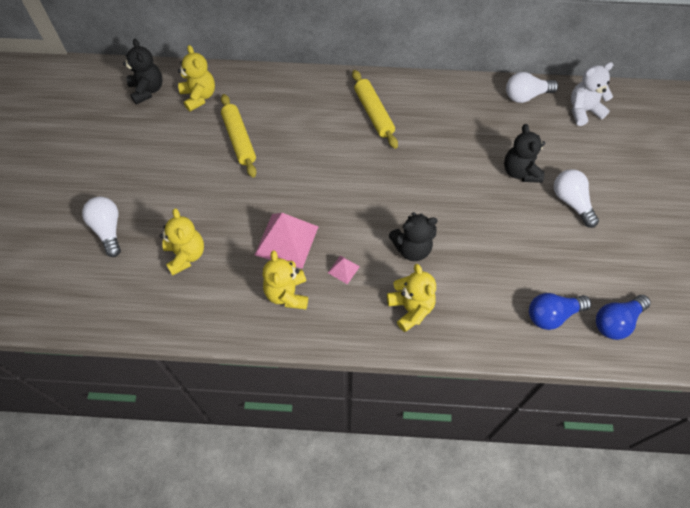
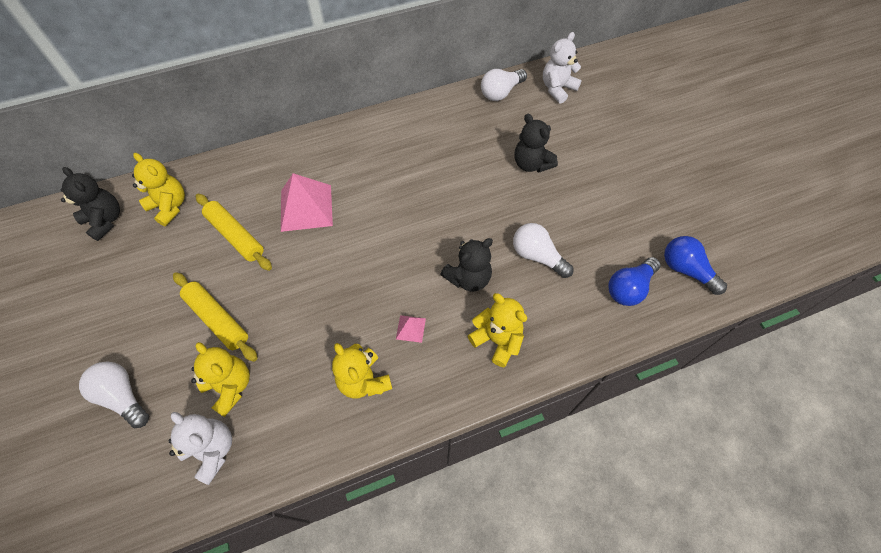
camera: 25 degrees left, 0 degrees up
pink pyramid [255,213,319,269] -> pink pyramid moved to [281,173,333,232]
yellow rolling pin [352,70,398,149] -> yellow rolling pin moved to [173,272,258,362]
white light bulb [554,169,599,228] -> white light bulb moved to [513,223,574,278]
blue light bulb [596,295,651,340] -> blue light bulb turned 105 degrees clockwise [664,236,727,295]
none -> white teddy bear [168,412,232,485]

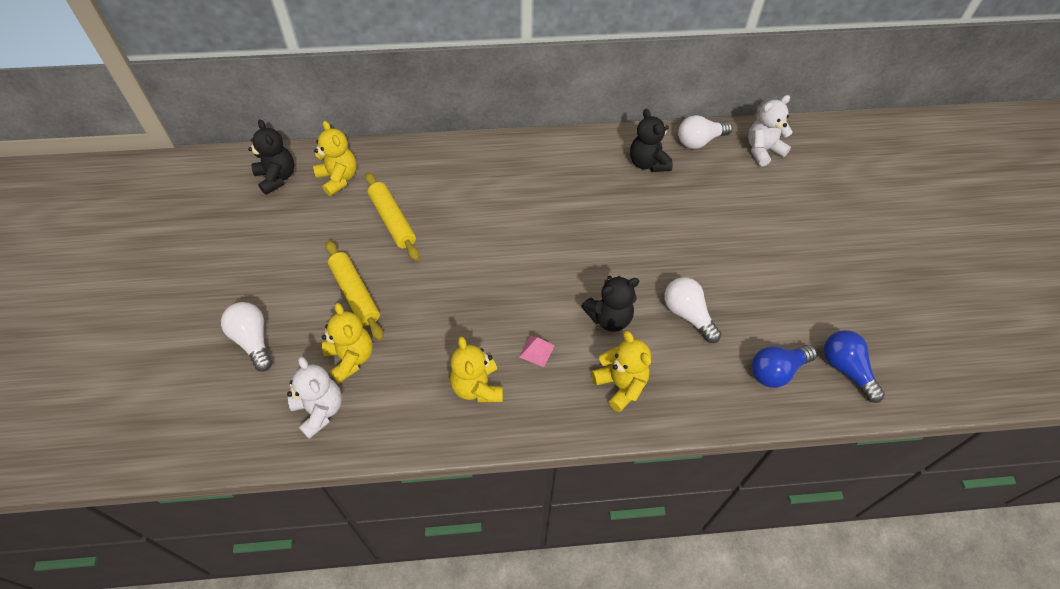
camera: 15 degrees right, 5 degrees down
pink pyramid [281,173,333,232] -> none
black teddy bear [515,114,558,172] -> black teddy bear moved to [630,109,673,172]

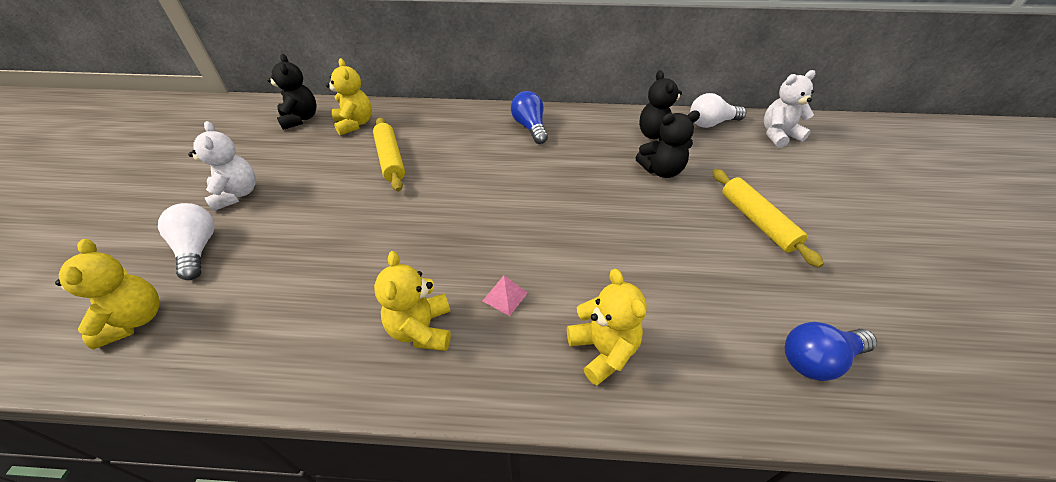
camera: 10 degrees right, 10 degrees down
white teddy bear [287,357,342,439] -> white teddy bear moved to [188,121,256,211]
yellow teddy bear [322,303,373,383] -> yellow teddy bear moved to [55,239,160,350]
yellow rolling pin [325,240,384,340] -> yellow rolling pin moved to [712,169,824,268]
black teddy bear [581,276,639,332] -> black teddy bear moved to [636,111,700,178]
white light bulb [664,277,721,343] -> none
blue light bulb [824,330,885,403] -> blue light bulb moved to [511,91,548,144]

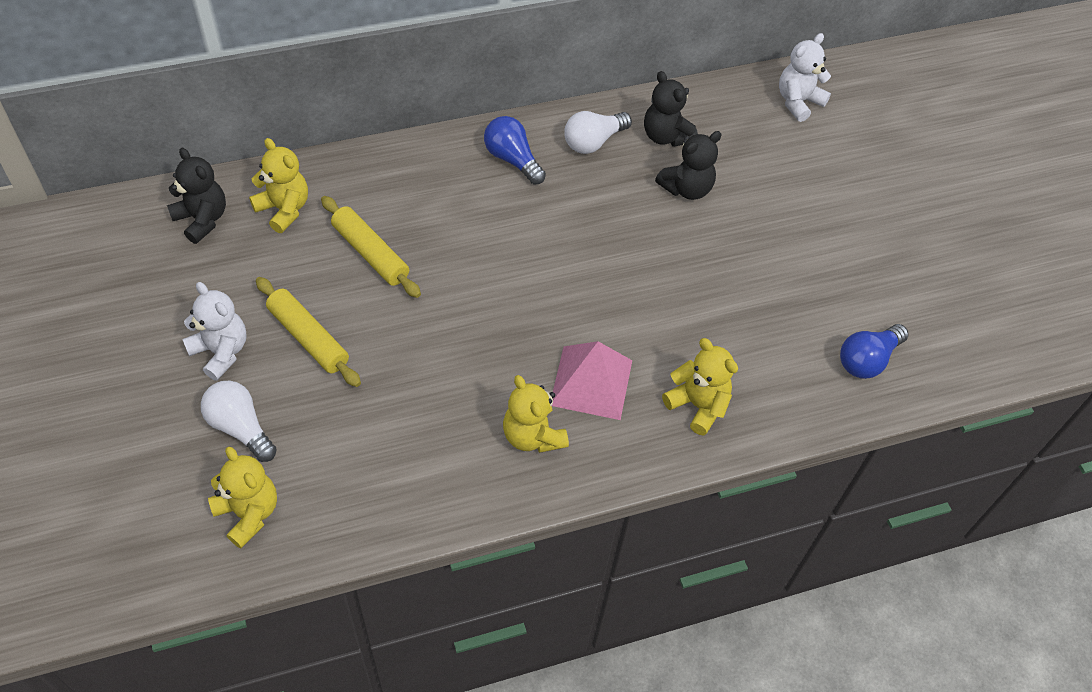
camera: 25 degrees left, 10 degrees up
pink pyramid [483,276,528,316] -> pink pyramid [552,341,632,420], size x2.18
white light bulb [690,93,746,128] -> white light bulb moved to [564,111,632,154]
yellow rolling pin [712,169,824,268] -> yellow rolling pin moved to [256,277,361,387]

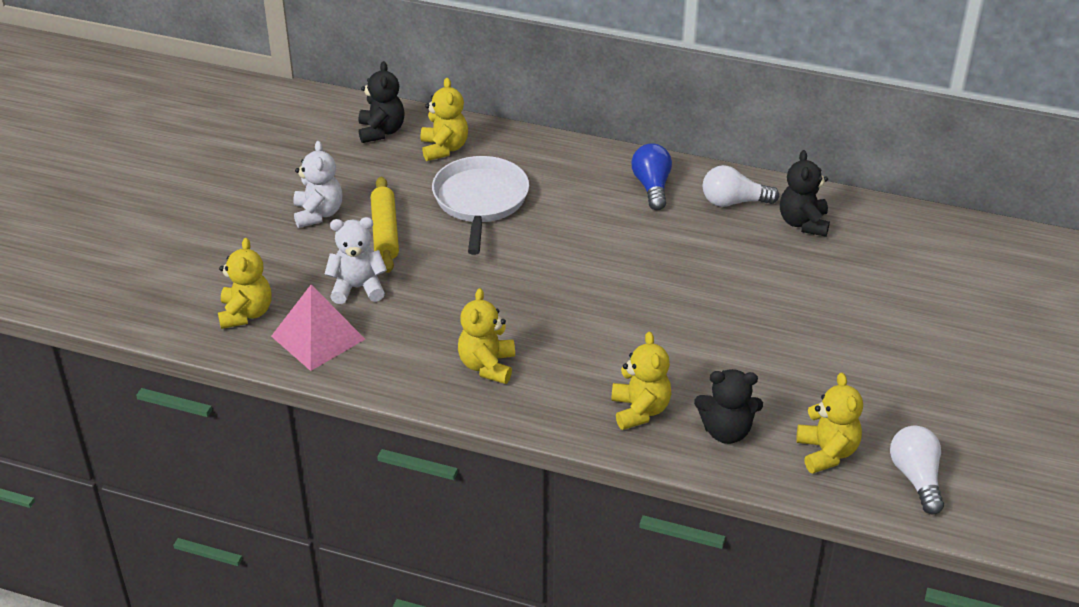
camera: 40 degrees right, 15 degrees down
white light bulb [201,381,277,462] -> white light bulb moved to [890,426,944,515]
yellow rolling pin [321,196,421,298] -> white pan [432,156,529,255]
pink pyramid [552,341,632,420] -> pink pyramid moved to [271,284,365,371]
black teddy bear [655,131,722,200] -> black teddy bear moved to [694,369,763,444]
white teddy bear [779,33,831,122] -> white teddy bear moved to [325,217,387,304]
blue light bulb [840,324,909,379] -> yellow teddy bear [797,373,863,474]

